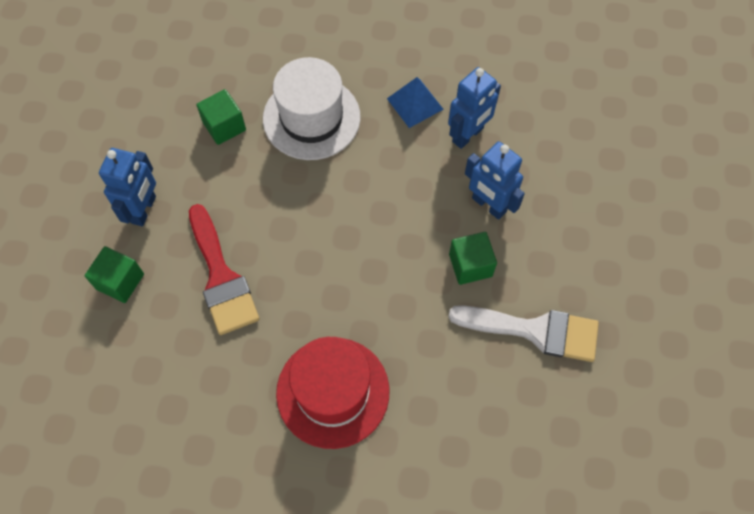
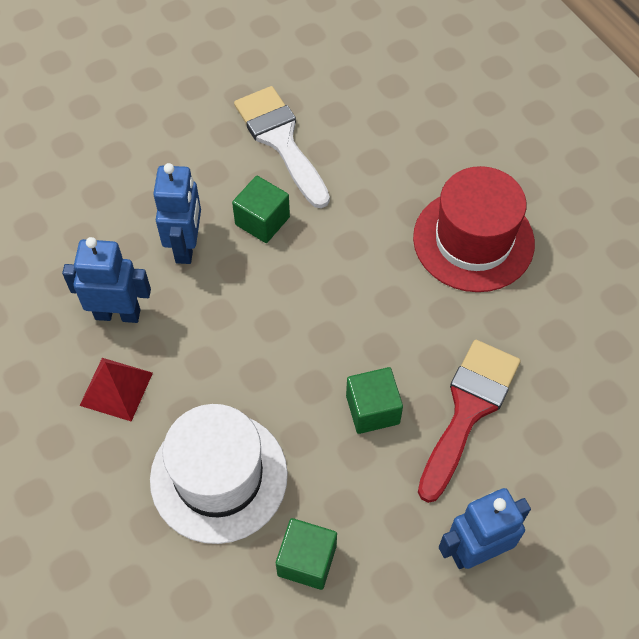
camera: 130 degrees left, 5 degrees down
green cube [85,246,144,303] -> green cube moved to [346,367,403,434]
blue pyramid [387,77,444,128] -> red pyramid [80,358,153,422]

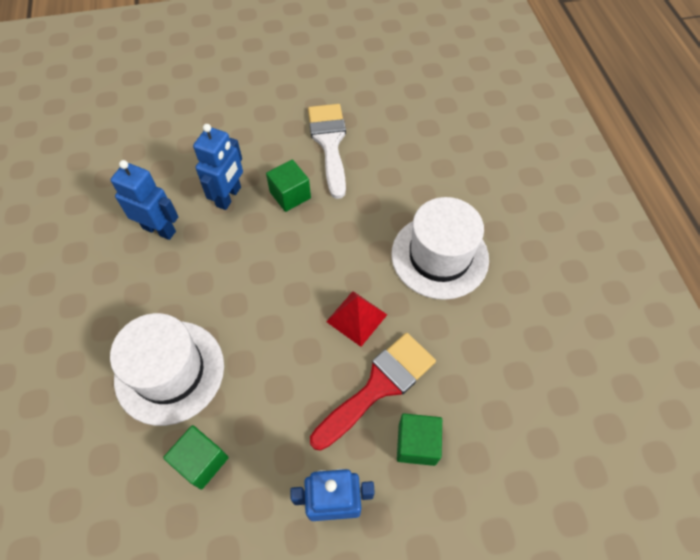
camera: 20 degrees right, 0 degrees up
red pyramid [80,358,153,422] -> red pyramid moved to [326,291,387,347]
green cube [346,367,403,434] -> green cube moved to [397,413,442,466]
red hat [413,166,535,292] -> white hat [391,197,489,300]

